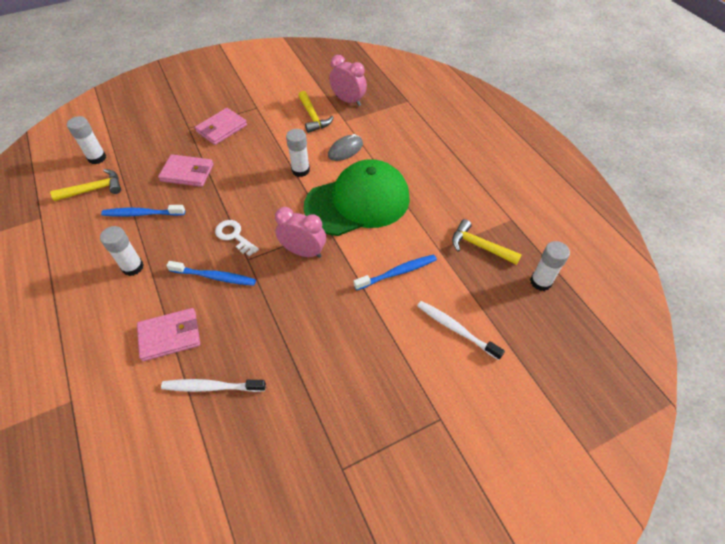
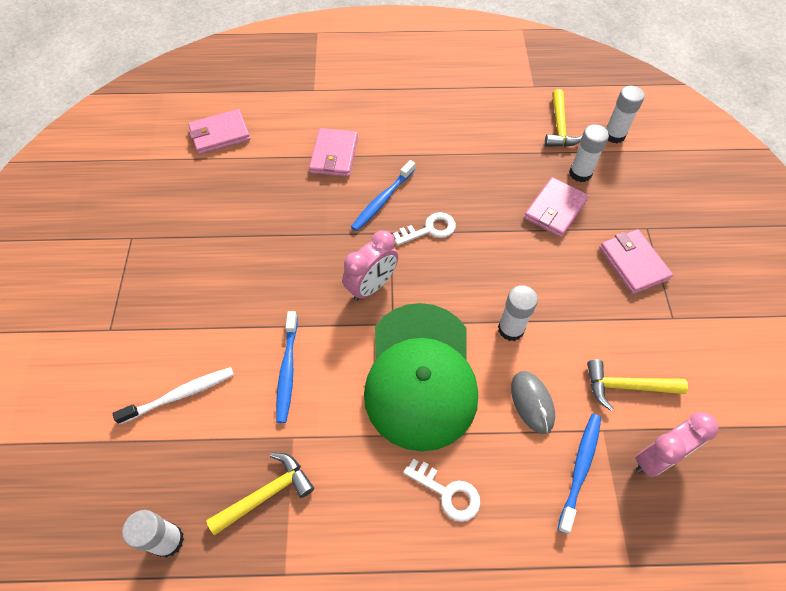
camera: 115 degrees right, 5 degrees up
white glue stick [100,226,144,276] -> white glue stick moved to [569,124,609,182]
blue toothbrush [101,205,185,217] -> blue toothbrush moved to [558,414,601,534]
white toothbrush [161,379,266,392] -> none
none -> pink wallet [188,109,250,155]
none -> white key [403,459,480,522]

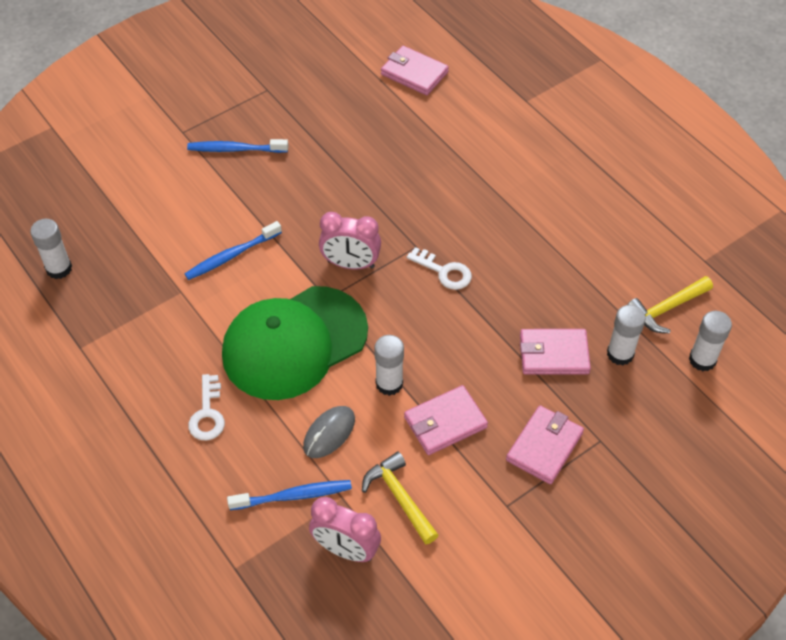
camera: 55 degrees right, 5 degrees down
white toothbrush [112,367,234,425] -> none
yellow hammer [206,452,314,536] -> none
pink wallet [309,128,358,177] -> pink wallet moved to [404,385,488,455]
blue toothbrush [351,160,415,231] -> blue toothbrush moved to [187,139,288,153]

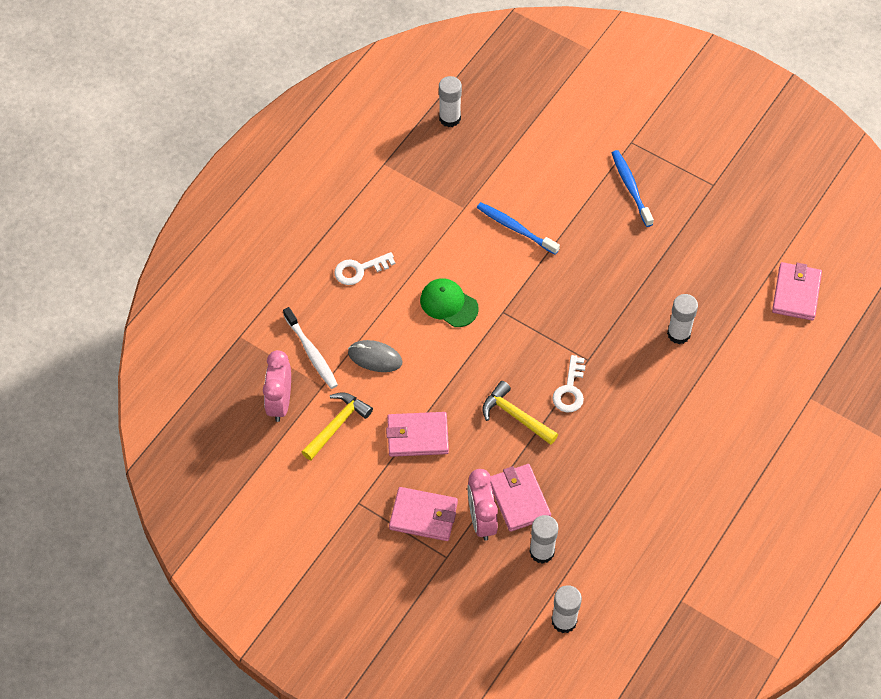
camera: 70 degrees right, 5 degrees up
green cap [222,286,368,400] -> green cap [420,278,479,327], size x0.47
blue toothbrush [227,480,352,510] -> white toothbrush [283,307,338,389]
pink clock [319,212,381,270] -> pink clock moved to [467,469,498,541]
white glue stick [374,335,404,396] -> white glue stick moved to [667,294,698,344]
pink wallet [404,385,488,455] -> pink wallet turned 45 degrees counterclockwise [386,412,449,457]
yellow hammer [627,276,713,333] -> yellow hammer moved to [482,381,558,445]

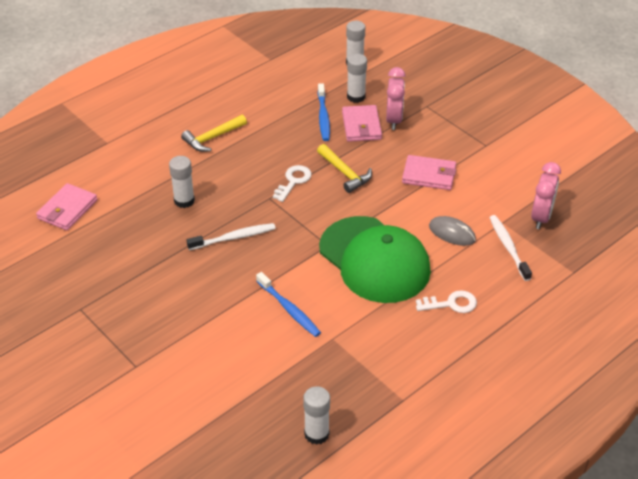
camera: 165 degrees left, 15 degrees down
yellow hammer [302,392,373,460] -> yellow hammer moved to [181,114,247,152]
pink wallet [389,487,458,541] -> none
green cap [420,278,479,327] -> green cap [319,216,431,303], size x2.14
blue toothbrush [612,150,654,227] -> blue toothbrush moved to [318,83,330,141]
none -> white toothbrush [187,223,276,250]

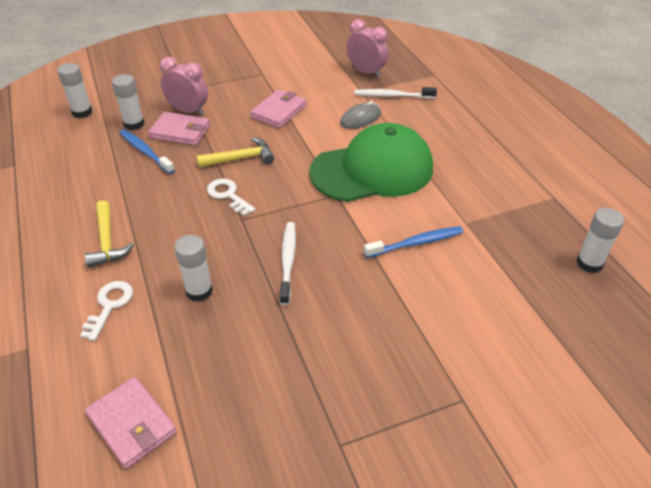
camera: 70 degrees left, 0 degrees up
blue toothbrush [318,83,330,141] -> blue toothbrush turned 150 degrees counterclockwise [119,129,175,174]
white key [416,290,477,313] -> white key moved to [80,281,133,341]

